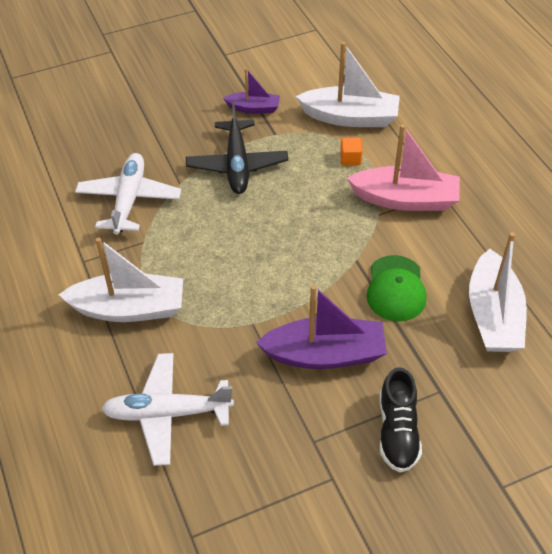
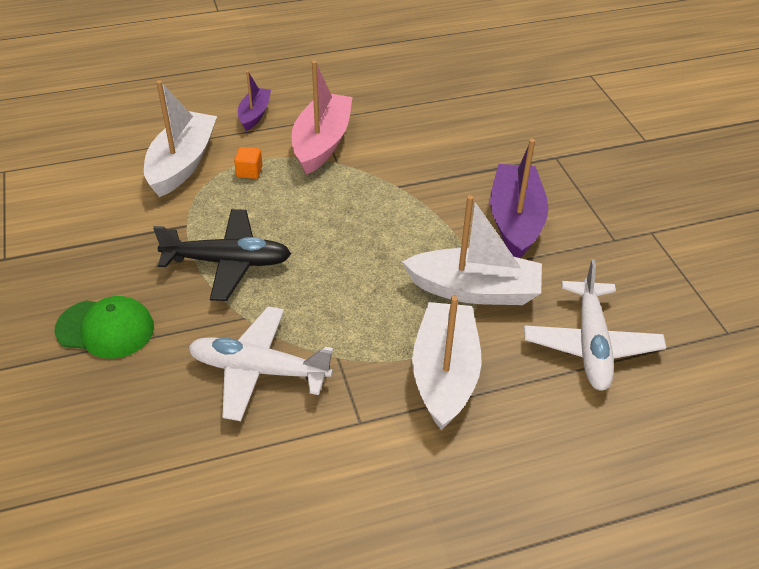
camera: 85 degrees left, 5 degrees down
purple boat [223,68,280,114] -> purple boat moved to [238,71,271,131]
green cap [367,255,426,322] -> green cap moved to [55,296,154,359]
black shoe [379,367,422,473] -> none
white boat [469,232,527,352] -> white boat moved to [402,195,542,305]

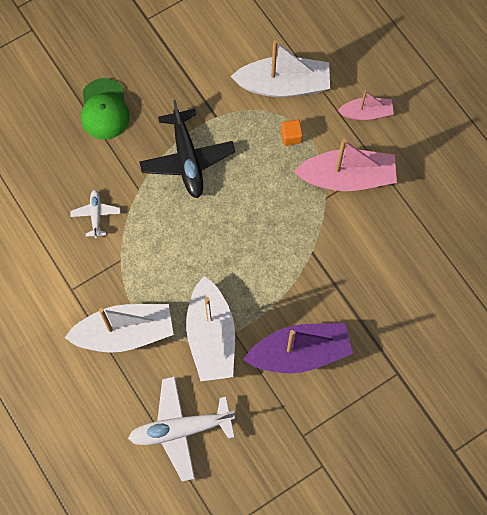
camera: 75 degrees right, 25 degrees up
white plane [188,306,333,421] -> white plane [70,190,121,238], size x0.51
purple boat [238,71,271,131] -> pink boat [338,90,394,120]

